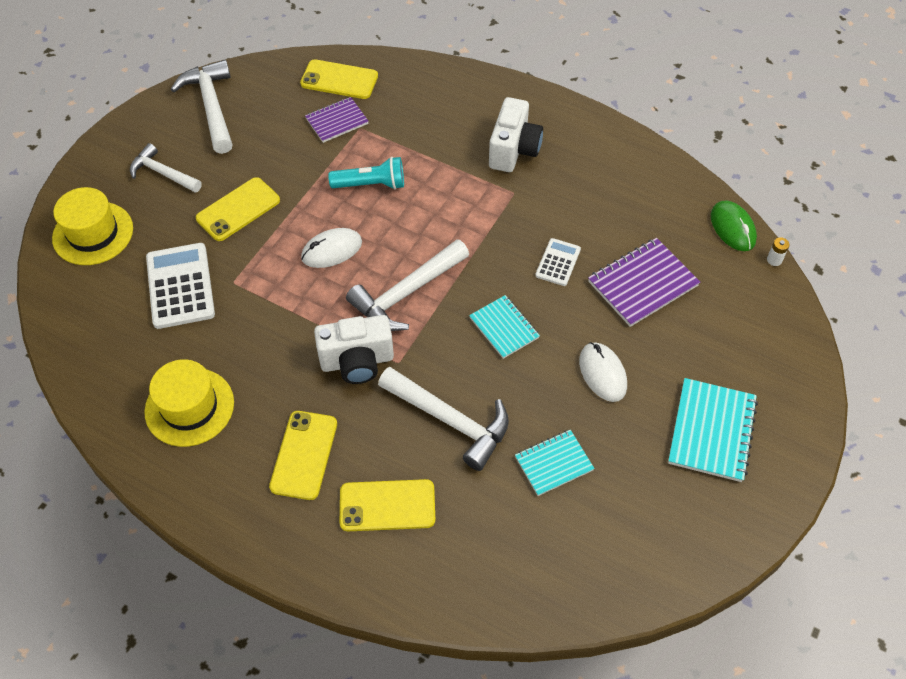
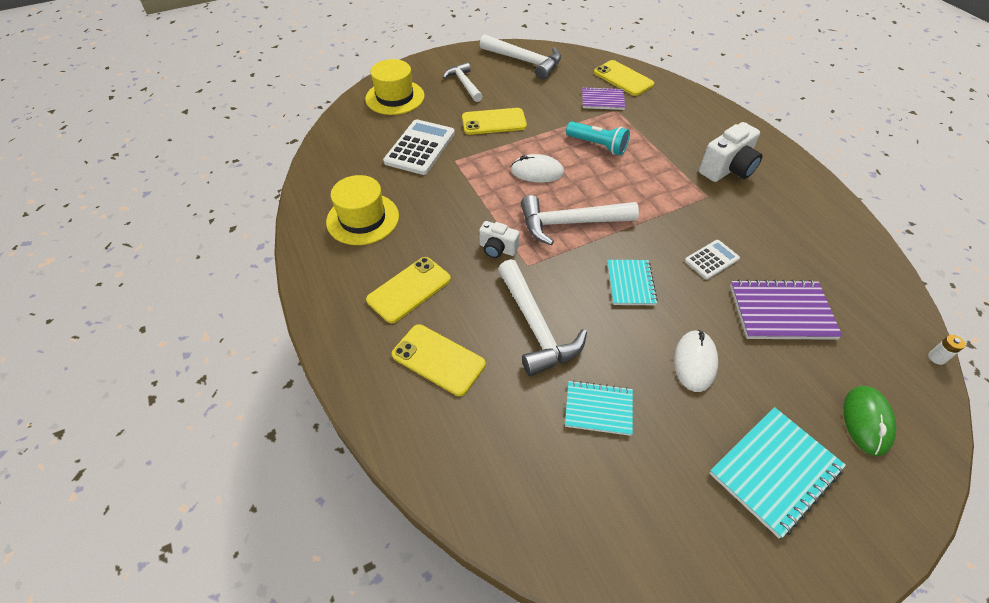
camera: 35 degrees right, 5 degrees down
white hammer [170,60,233,154] -> white hammer turned 105 degrees clockwise [480,34,561,79]
white camera [314,315,394,384] -> white camera [479,221,520,258], size x0.59
green mouse [711,200,757,251] -> green mouse moved to [843,386,897,456]

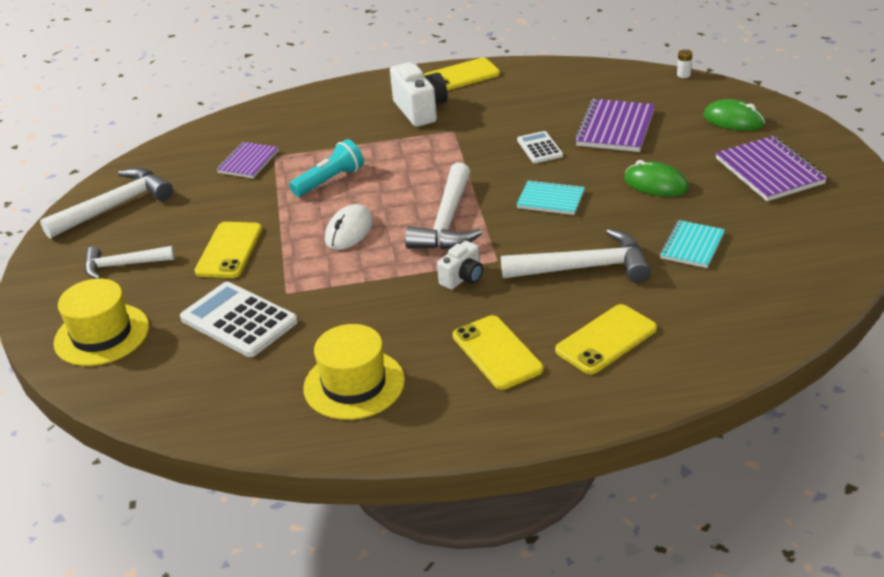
camera: 70 degrees left, 15 degrees down
yellow phone [594,60,654,96] -> yellow phone moved to [424,58,500,90]
white mouse [674,330,718,392] -> green mouse [624,160,689,197]
turquoise notebook [709,407,846,539] -> purple notebook [716,136,827,201]

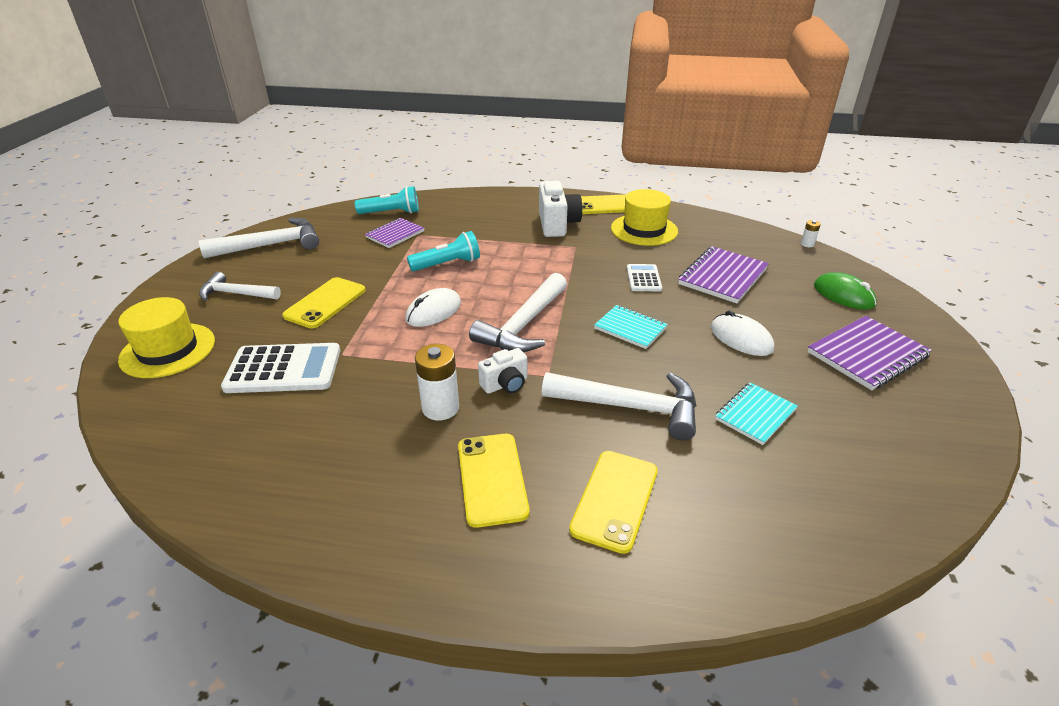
camera: 15 degrees right, 0 degrees up
white calculator [180,282,298,357] -> white calculator turned 120 degrees clockwise [221,343,340,393]
yellow hat [304,324,405,420] -> yellow hat moved to [611,189,678,246]
yellow phone [555,304,657,374] -> yellow phone turned 45 degrees counterclockwise [569,451,658,554]
green mouse [624,160,689,197] -> white mouse [711,310,774,356]
purple notebook [716,136,827,201] -> purple notebook turned 60 degrees clockwise [807,316,932,390]
none -> turquoise flashlight [355,186,419,214]
none -> white battery [415,344,459,420]

